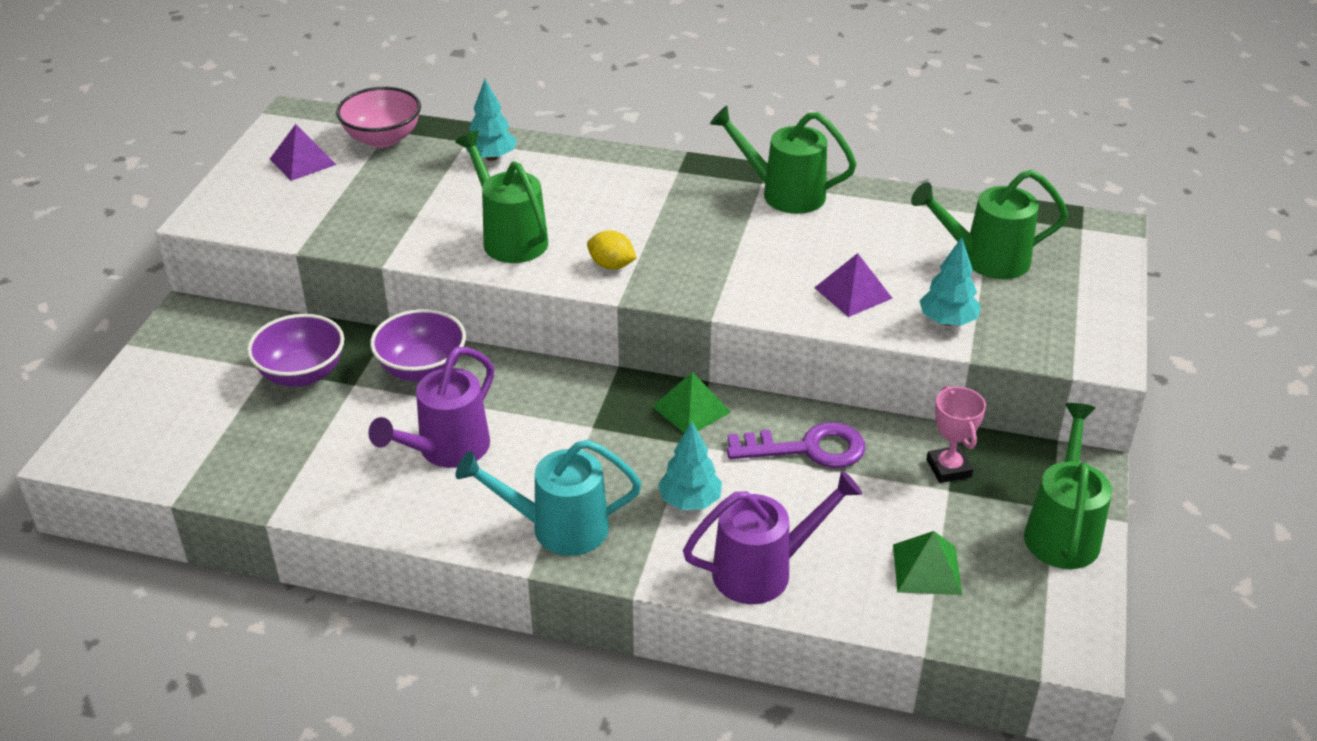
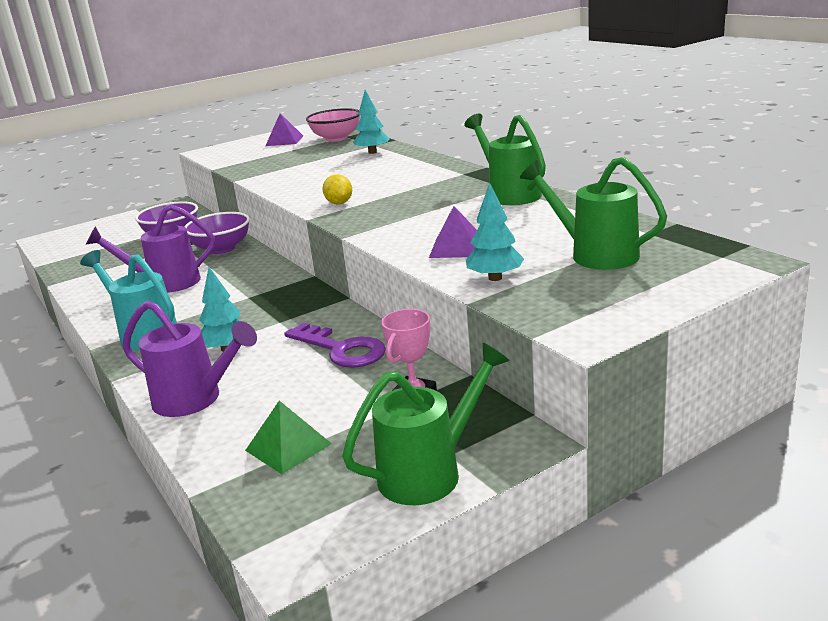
camera: 45 degrees right, 15 degrees down
green watering can [456,131,548,263] -> none
green pyramid [652,372,731,433] -> none

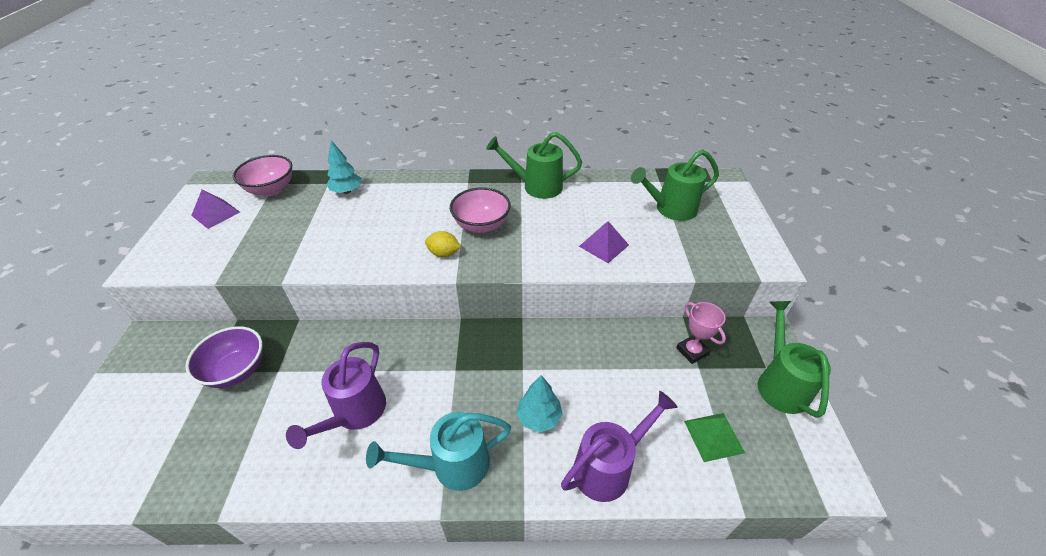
camera: 60 degrees left, 20 degrees up
purple bowl [184,212,250,254] -> none
purple key [284,322,386,368] -> none
turquoise tree [466,183,524,281] -> none
none -> pink bowl [450,187,511,233]

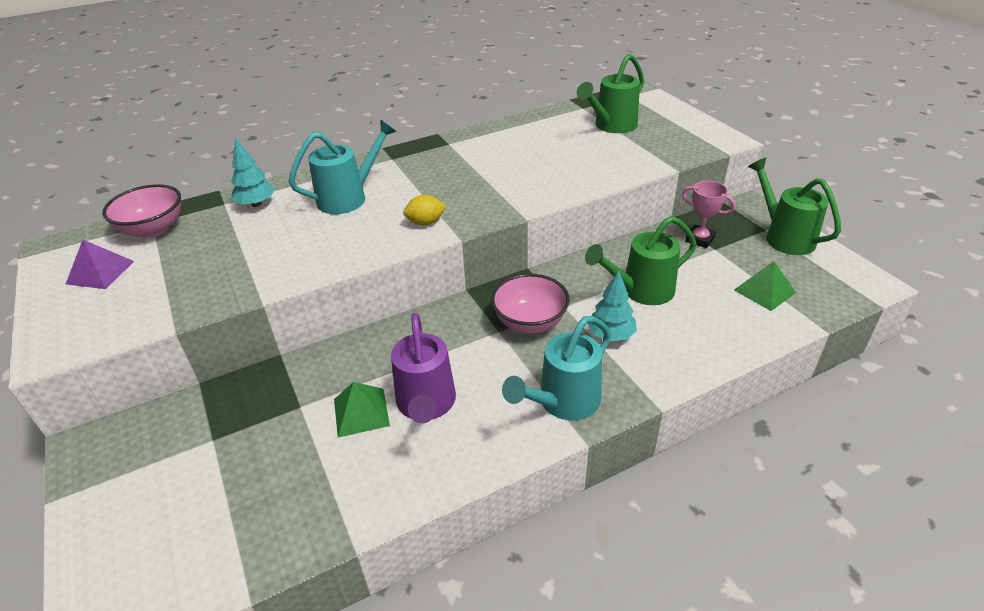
camera: 25 degrees left, 5 degrees down
purple bowl [185,326,263,388] -> none
pink bowl [450,187,511,233] -> pink bowl moved to [491,274,570,334]
green watering can [486,132,582,199] -> green watering can moved to [585,216,697,305]
purple watering can [561,391,678,502] -> none
purple pyramid [579,221,629,263] -> none
none -> turquoise watering can [289,119,397,214]
none -> green pyramid [334,382,390,437]

